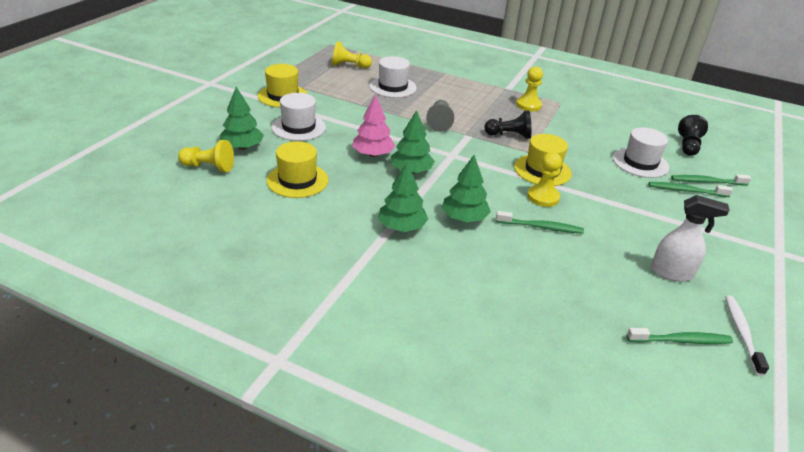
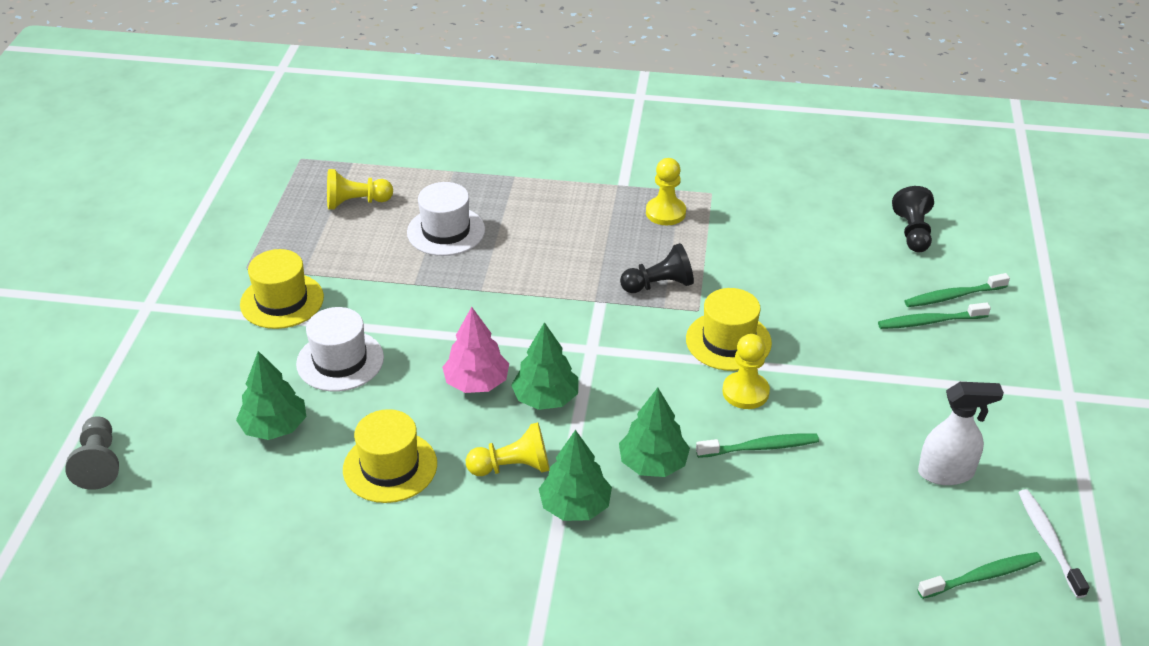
camera: 15 degrees left, 5 degrees up
yellow pawn [178,140,234,172] -> yellow pawn moved to [466,422,550,476]
grey pawn [426,100,454,132] -> grey pawn moved to [65,416,119,490]
white hat [613,127,669,178] -> none

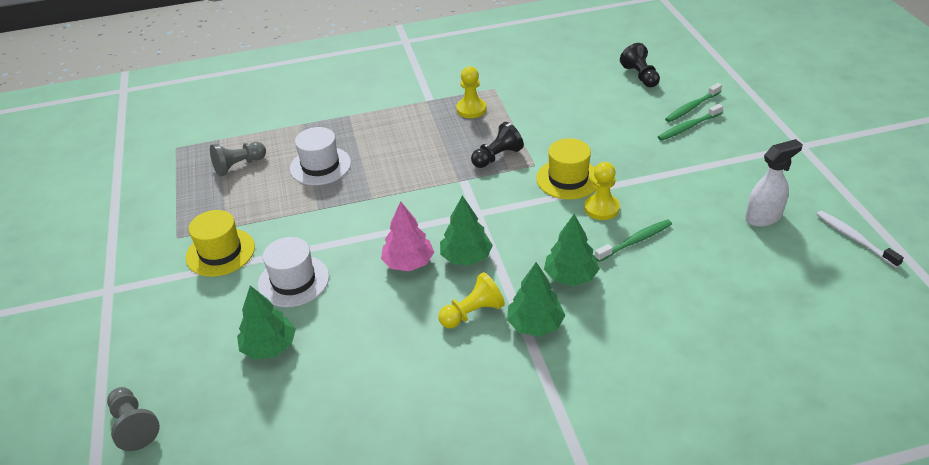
camera: 20 degrees left, 0 degrees up
yellow pawn [327,169,393,209] -> grey pawn [210,142,266,176]
yellow hat [343,409,437,503] -> none
green toothbrush [917,552,1042,599] -> none

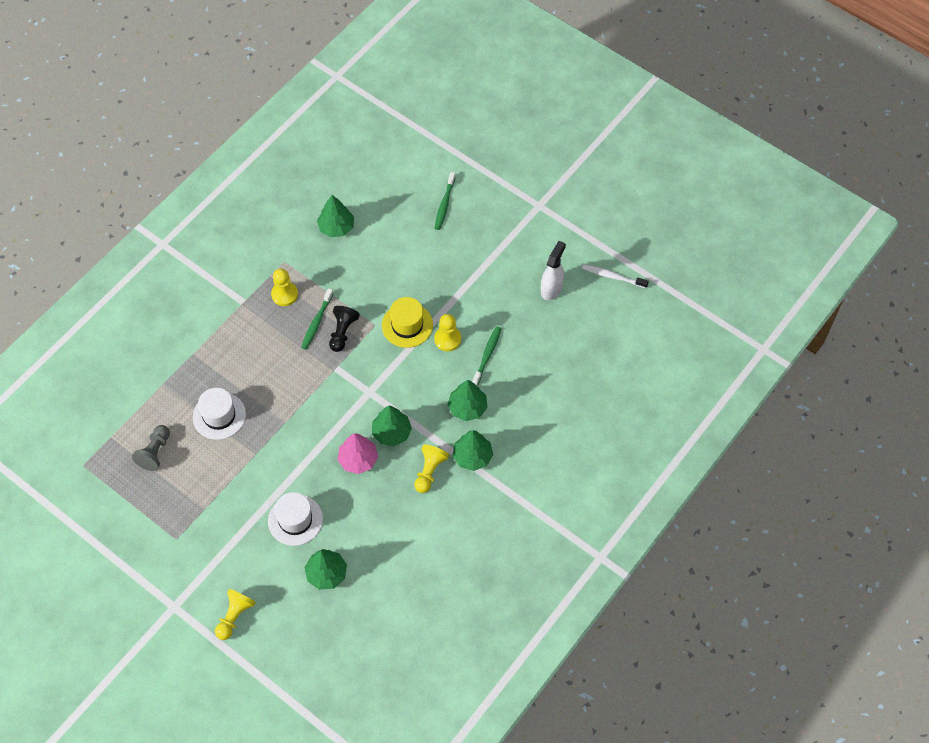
camera: 40 degrees left, 20 degrees up
grey pawn [107,387,160,451] -> none
yellow hat [186,210,255,277] -> none
black pawn [620,43,660,87] -> none
green toothbrush [658,104,723,141] -> green toothbrush moved to [301,288,334,349]
none -> yellow pawn [215,589,256,640]
none -> green tree [317,195,354,237]

